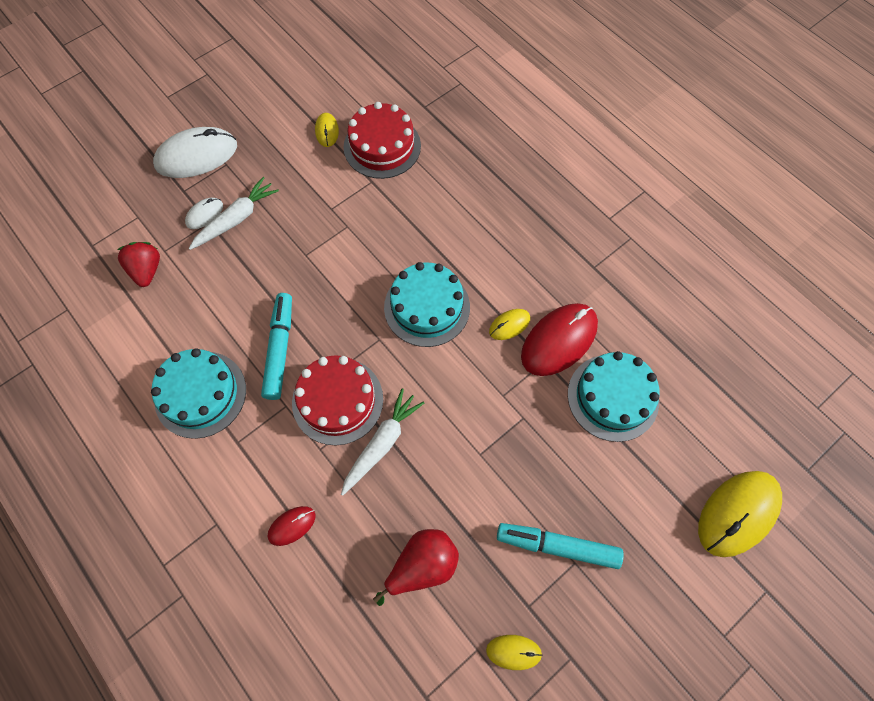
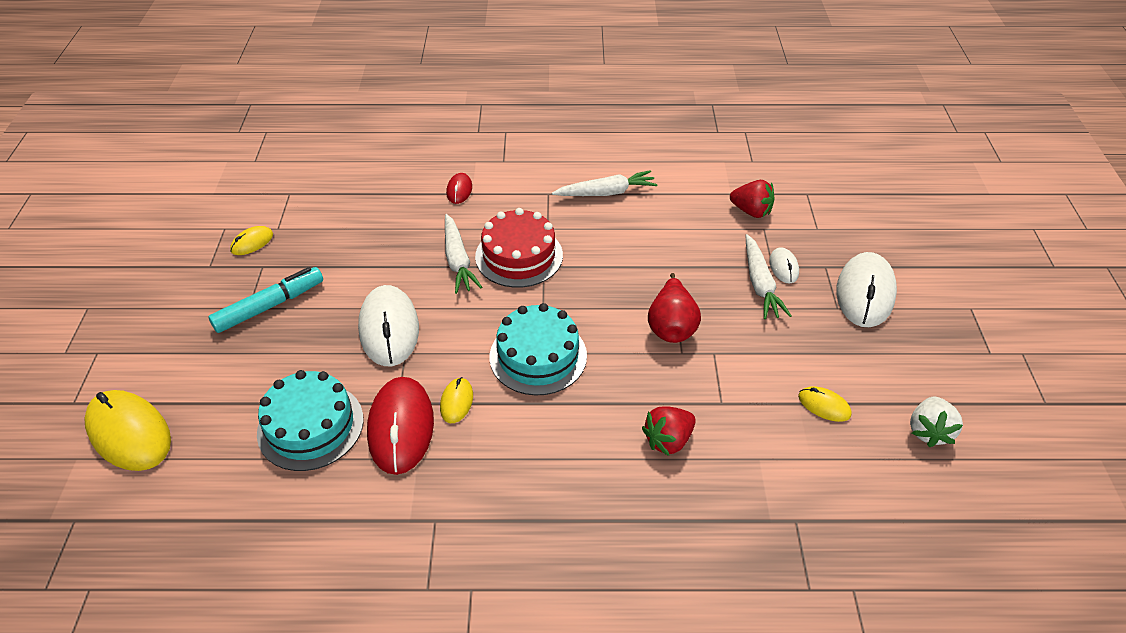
camera: 130 degrees right, 20 degrees down
turquoise cake [151,348,246,439] -> white carrot [552,170,658,196]
turquoise marker [261,293,292,400] -> none
red cake [344,102,421,179] -> none
red pear [373,529,459,606] -> red pear moved to [648,273,701,343]
yellow mouse [698,471,782,557] -> yellow mouse turned 45 degrees counterclockwise [84,390,171,471]
none -> white mouse [358,285,419,366]
none -> red strawberry [642,406,696,456]
none -> white strawberry [910,397,963,447]

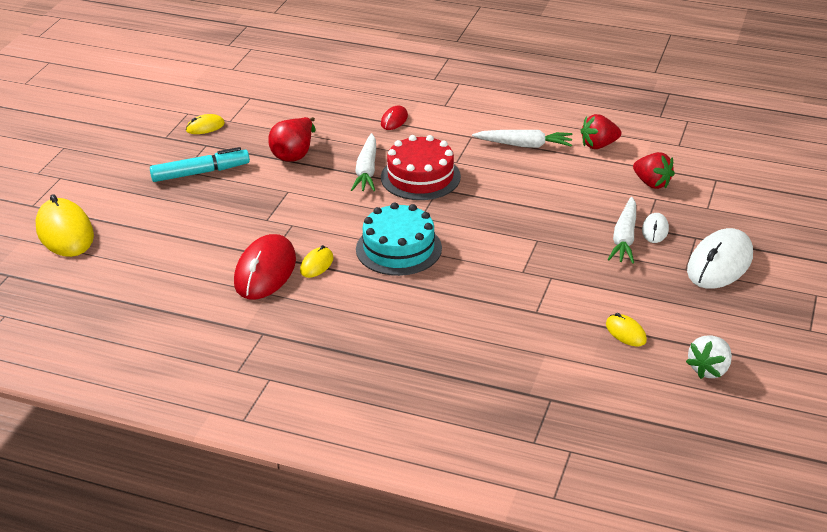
camera: 20 degrees right, 10 degrees down
turquoise cake [257,370,364,471] -> none
white mouse [358,285,419,366] -> none
red strawberry [642,406,696,456] -> red strawberry moved to [581,114,621,149]
red pear [648,273,701,343] -> red pear moved to [268,117,316,162]

